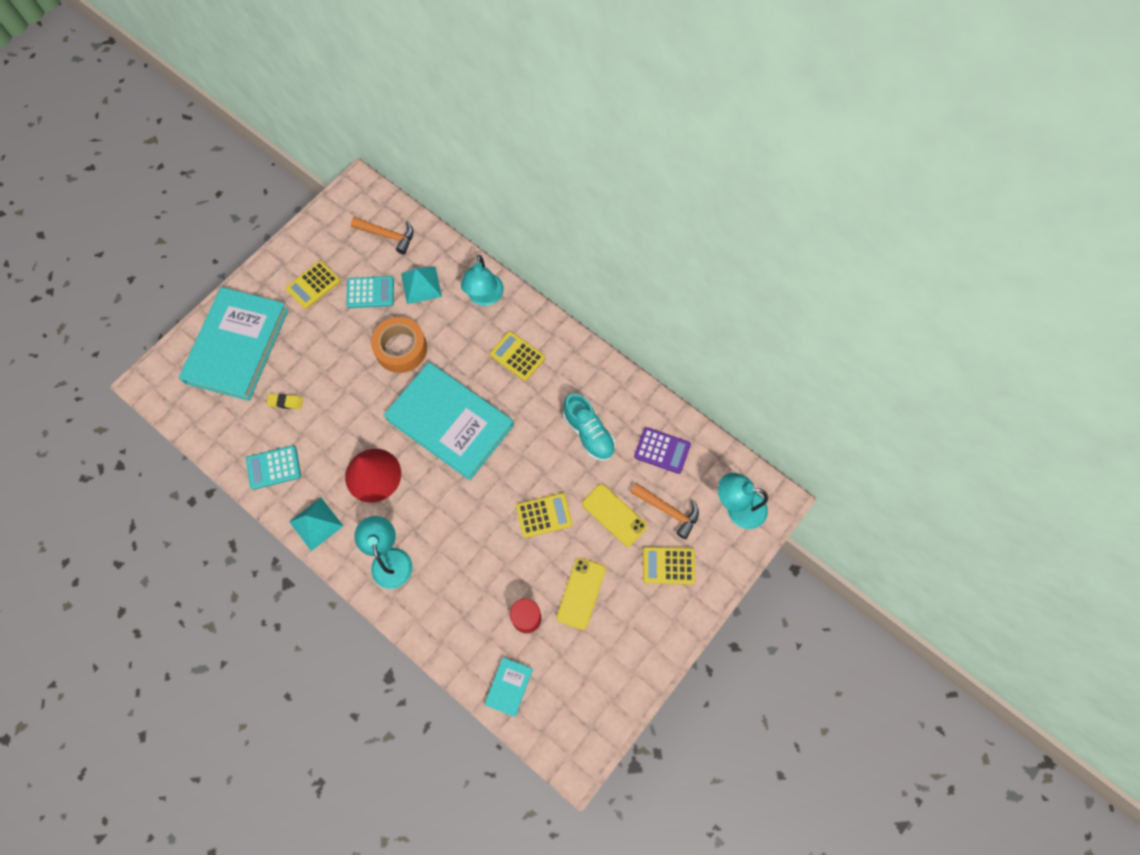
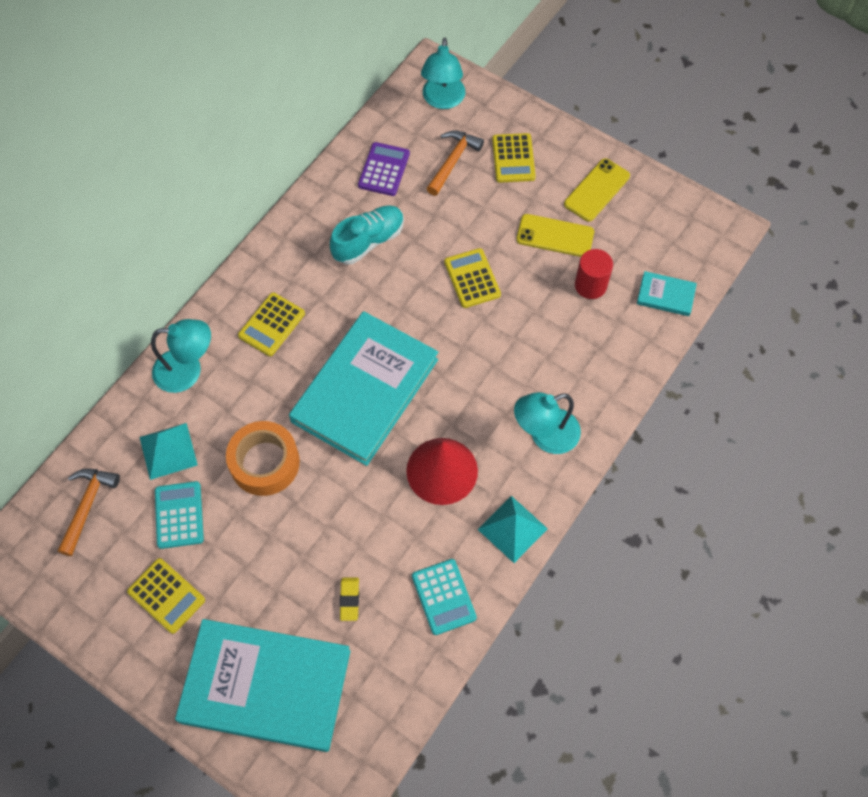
camera: 95 degrees left, 5 degrees down
yellow phone [582,484,647,547] -> yellow phone moved to [564,158,630,222]

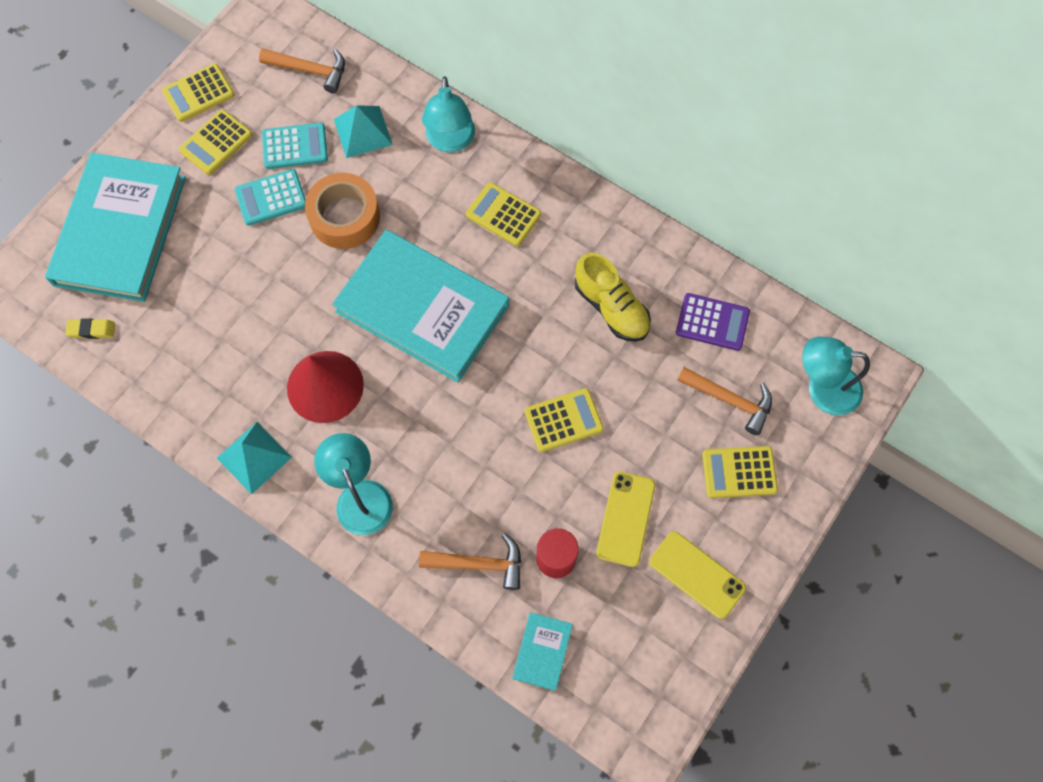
camera: 90 degrees right, 5 degrees up
turquoise shoe [330,205,404,265] -> yellow shoe [575,253,651,342]
yellow eraser [340,577,359,621] -> yellow eraser moved to [65,319,115,339]
turquoise calculator [412,559,477,635] -> turquoise calculator moved to [235,169,306,226]
none -> yellow calculator [162,64,235,122]
none -> orange hammer [419,533,521,590]

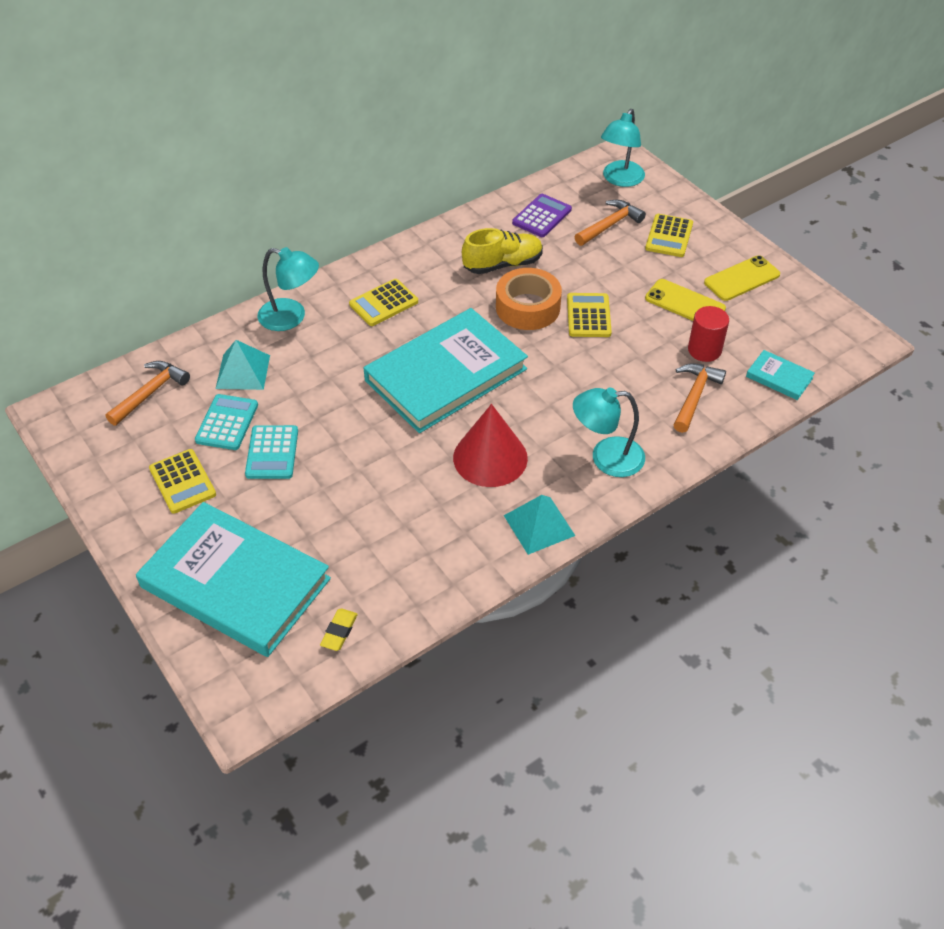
camera: 70 degrees left, 20 degrees down
yellow calculator [162,64,235,122] -> none
orange tape [305,173,380,249] -> orange tape moved to [496,268,562,330]

